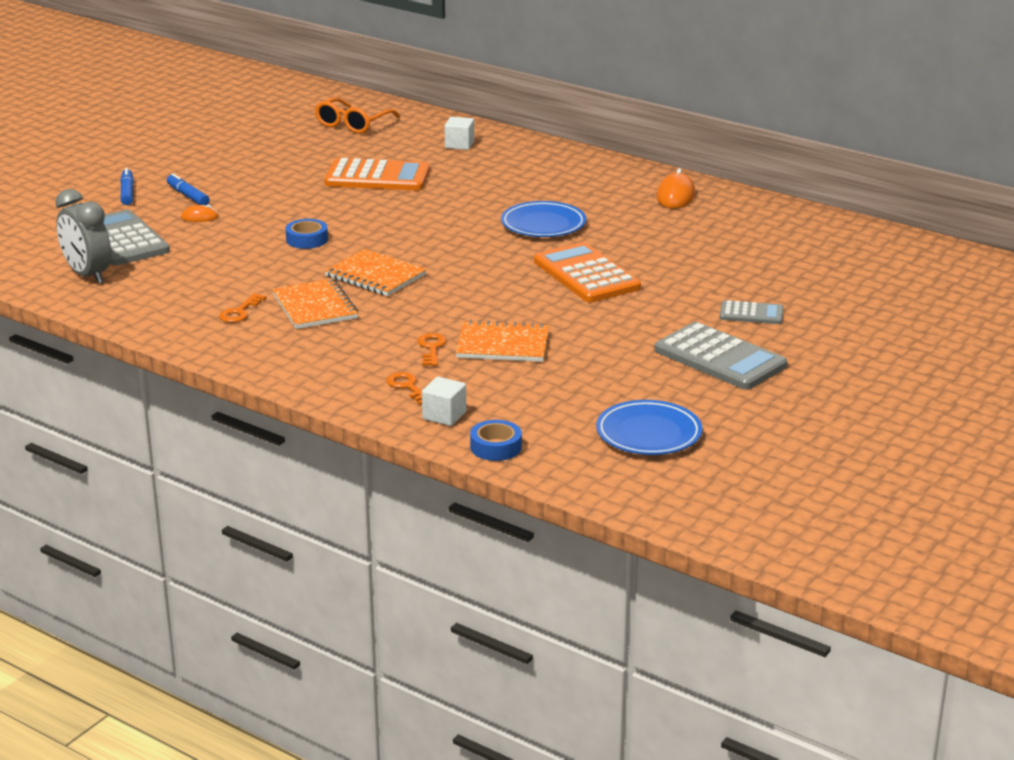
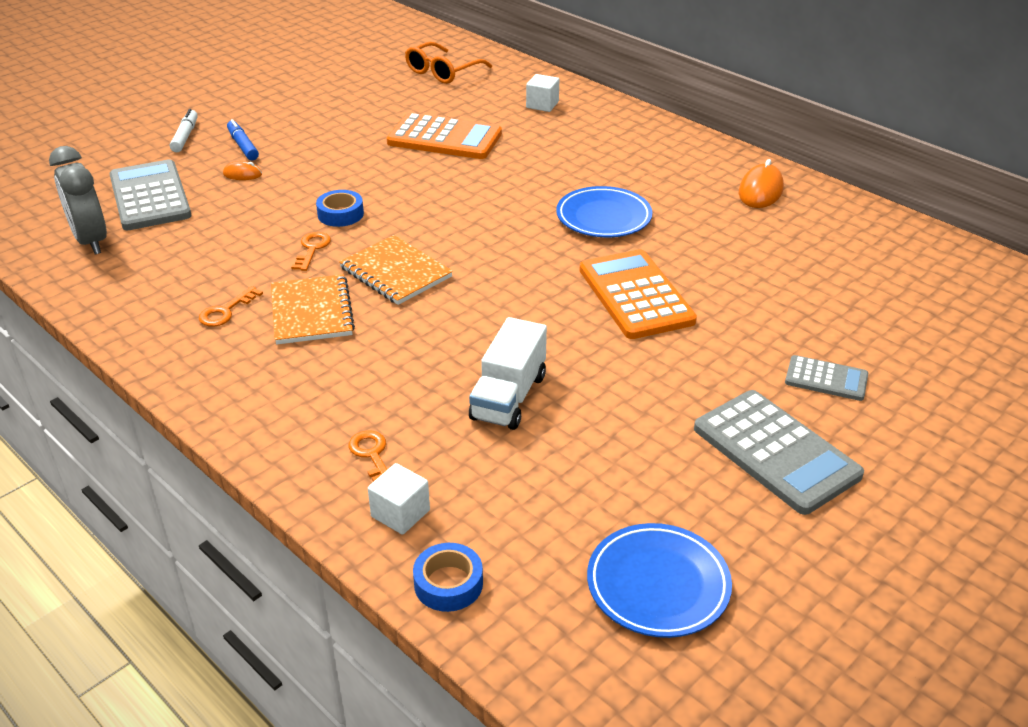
camera: 10 degrees right, 10 degrees up
blue marker [120,168,134,205] -> white marker [170,109,198,152]
orange key [417,333,446,366] -> orange key moved to [291,232,331,271]
orange notebook [456,320,549,362] -> white truck [469,317,547,430]

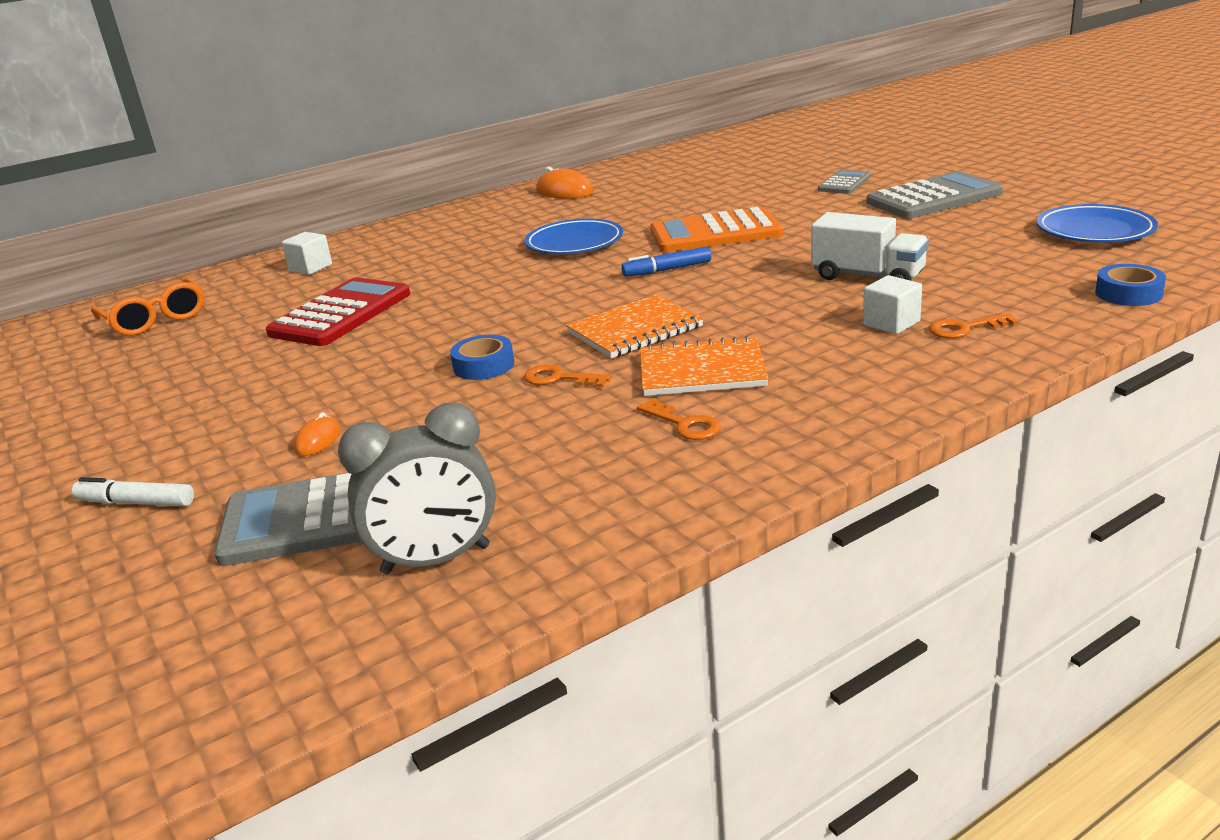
camera: 75 degrees left, 10 degrees down
blue marker [227,119,259,160] -> blue marker moved to [621,246,711,277]
white cube [368,463,430,535] -> white cube moved to [863,275,922,334]
orange calculator [387,113,502,159] -> red calculator [266,277,410,346]

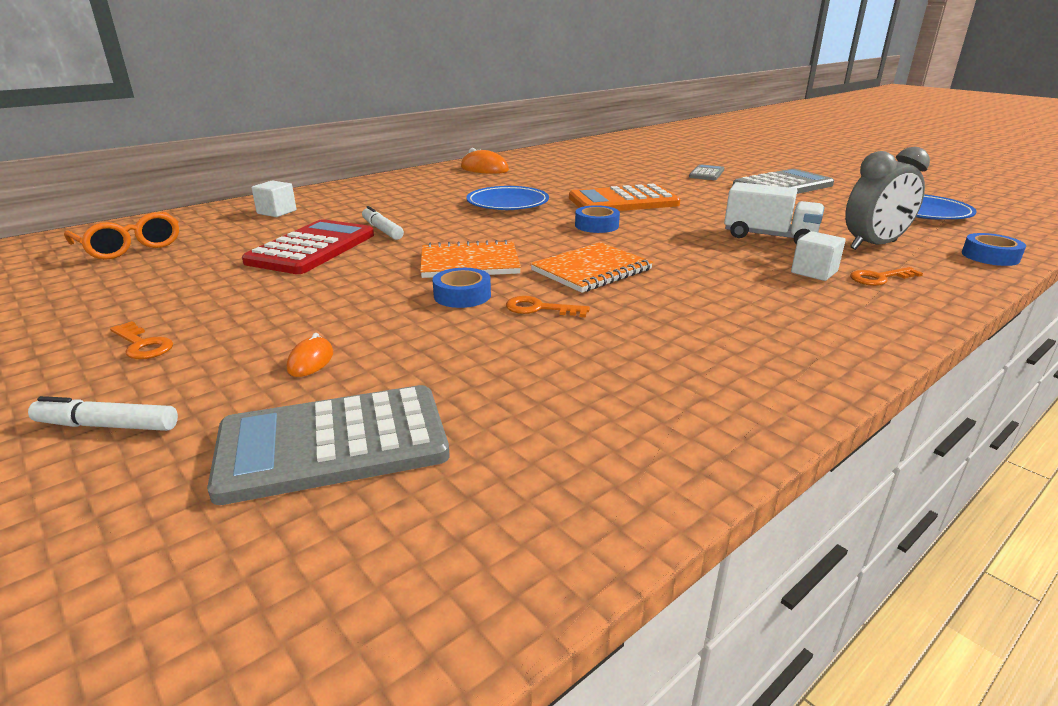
camera: 10 degrees left, 0 degrees up
grey clock [338,402,496,575] -> grey clock moved to [845,147,930,250]
blue marker [621,246,711,277] -> blue tape [575,205,620,233]
orange key [637,398,721,440] -> orange key moved to [110,321,173,359]
orange notebook [640,336,769,396] -> orange notebook moved to [420,240,521,278]
none -> white marker [362,206,404,240]

